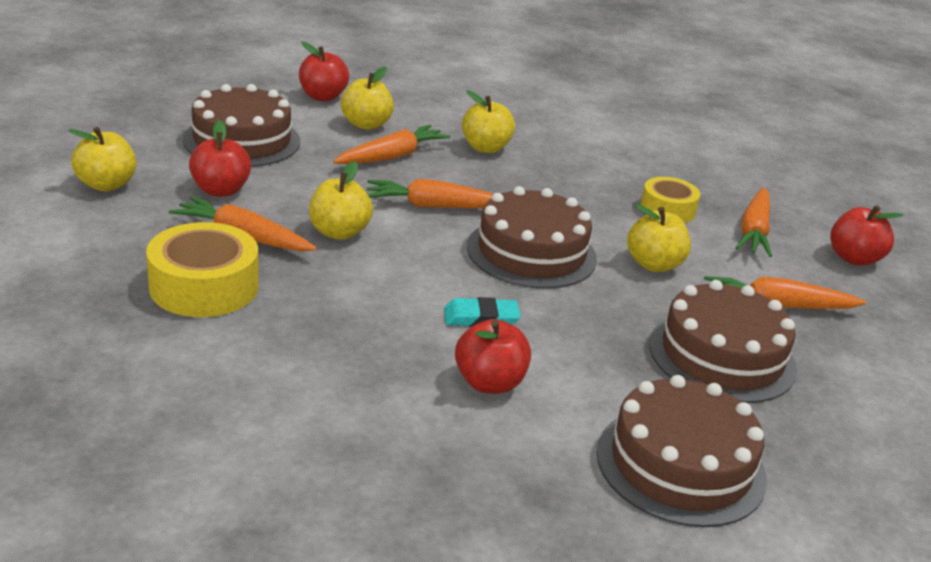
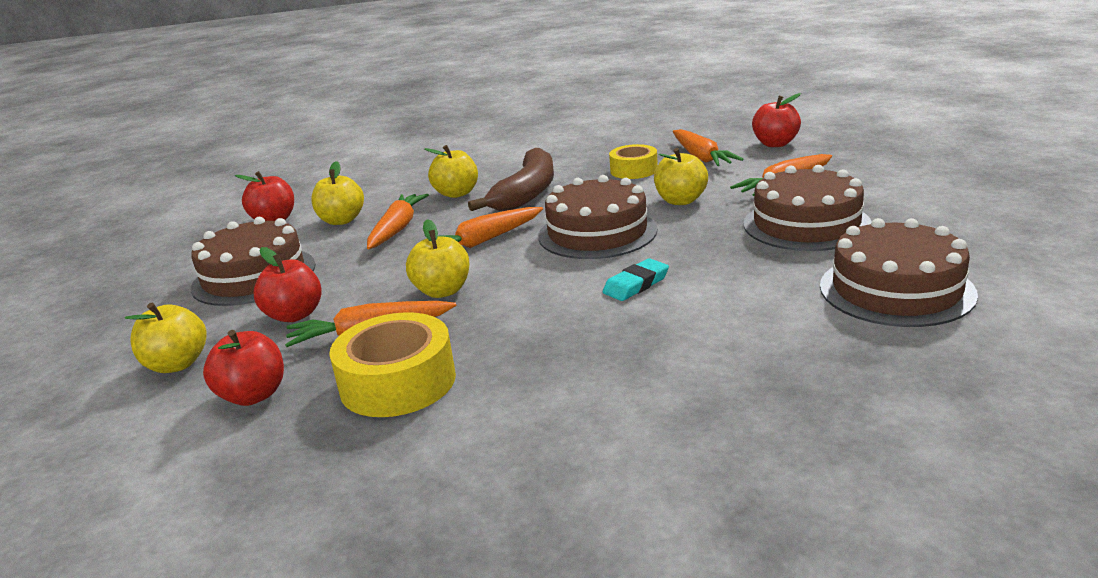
camera: 30 degrees left, 5 degrees down
red apple [455,319,531,394] -> red apple moved to [203,330,284,406]
none -> brown banana [468,148,554,211]

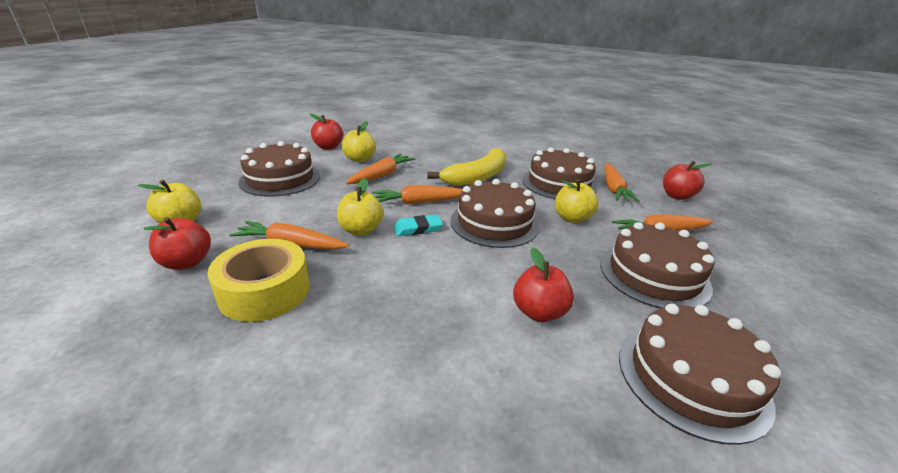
camera: 20 degrees right, 5 degrees up
red apple [254,247,322,322] -> red apple moved to [513,248,574,322]
yellow apple [425,145,478,198] -> none
brown banana [468,148,554,211] -> yellow banana [427,148,506,186]
turquoise eraser [603,258,669,301] -> turquoise eraser moved to [394,215,443,236]
yellow tape [609,144,658,179] -> brown cake [522,147,597,199]

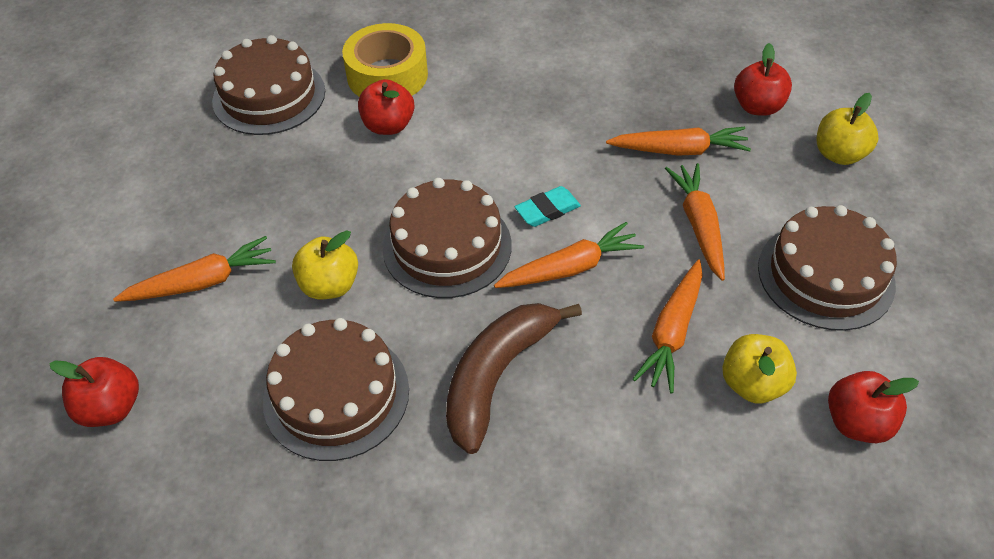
camera: 170 degrees right, 20 degrees up
yellow tape [208,239,310,322] -> yellow tape moved to [342,23,428,97]
yellow apple [337,178,384,235] -> none
yellow banana [427,148,506,186] -> brown banana [446,303,582,454]
brown cake [600,222,714,308] -> none
orange carrot [605,163,640,202] -> orange carrot moved to [665,163,725,281]

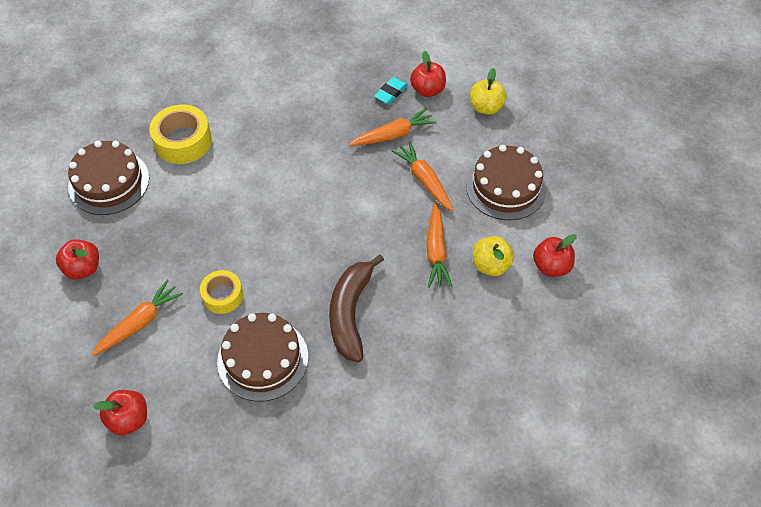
camera: 25 degrees left, 5 degrees up
yellow apple [292,230,358,299] -> yellow tape [200,270,243,314]
red apple [358,79,414,135] -> red apple moved to [56,239,99,280]
brown cake [382,178,511,298] -> none
orange carrot [494,222,644,288] -> none
turquoise eraser [514,186,581,227] -> turquoise eraser moved to [374,77,408,104]

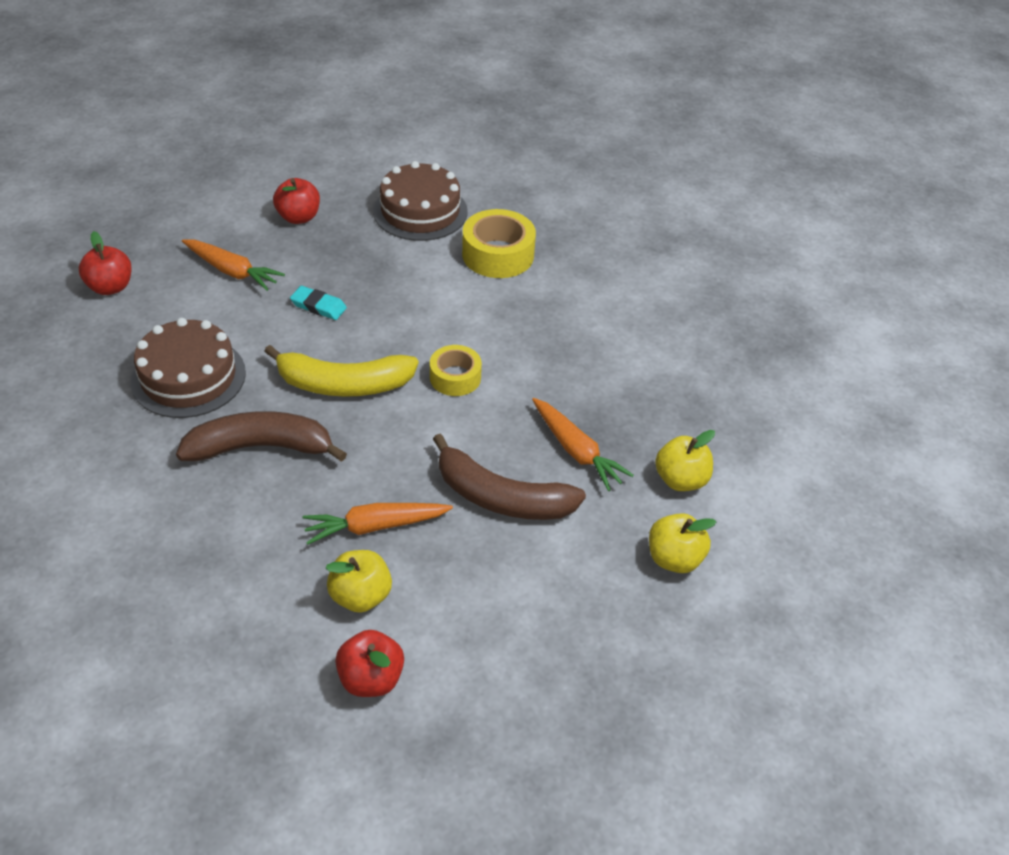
camera: 75 degrees right, 10 degrees down
yellow tape [200,270,243,314] -> yellow tape moved to [430,345,482,396]
turquoise eraser [374,77,408,104] -> turquoise eraser moved to [290,286,347,320]
orange carrot [392,141,453,211] -> brown banana [433,433,586,520]
red apple [410,51,446,97] -> yellow apple [655,430,715,491]
brown cake [466,145,546,220] -> none
none -> yellow banana [264,345,418,397]

